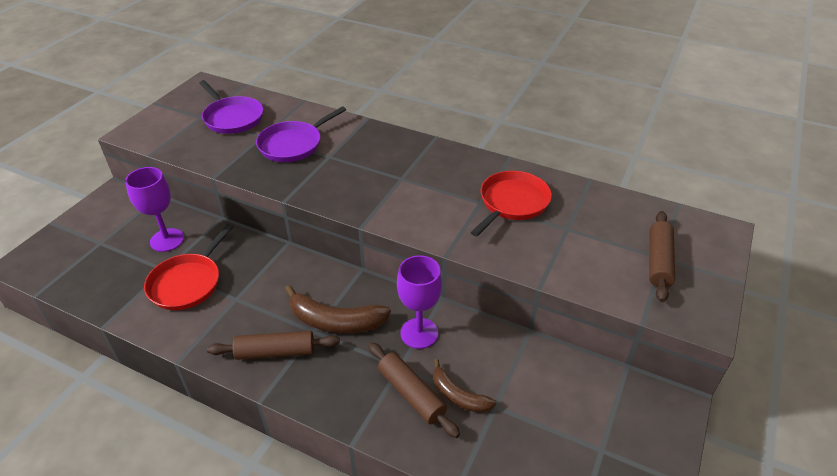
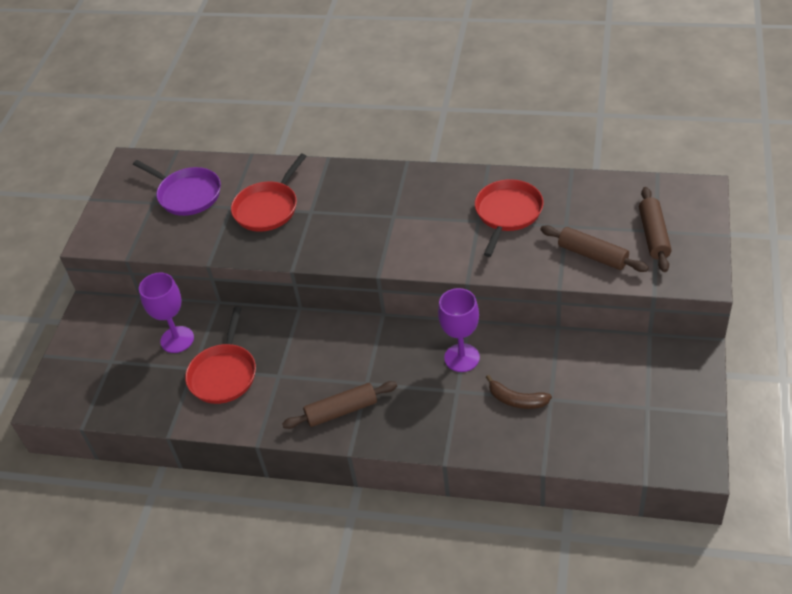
camera: 10 degrees left, 5 degrees up
purple pan [256,106,346,162] -> red pan [231,154,307,232]
brown banana [285,285,391,333] -> none
brown rolling pin [368,342,460,438] -> brown rolling pin moved to [540,225,649,272]

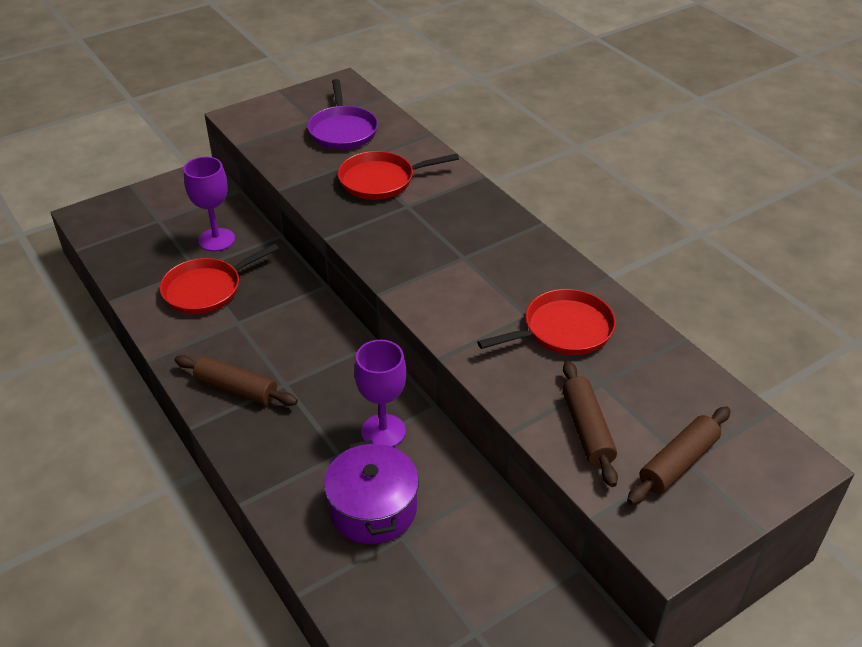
camera: 40 degrees right, 5 degrees down
brown banana [486,375,552,409] -> purple pot [324,440,419,544]

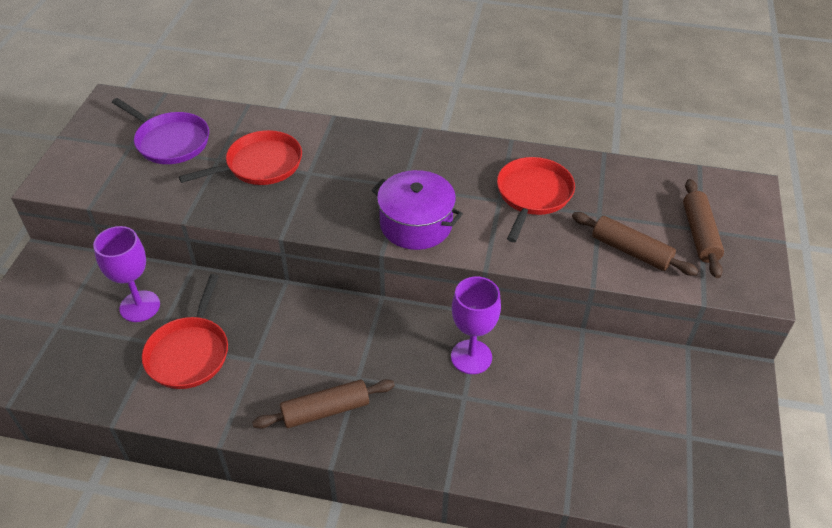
camera: 45 degrees left, 5 degrees up
purple pot [324,440,419,544] -> purple pot moved to [372,170,463,250]
red pan [338,151,459,200] -> red pan turned 150 degrees counterclockwise [179,130,302,185]

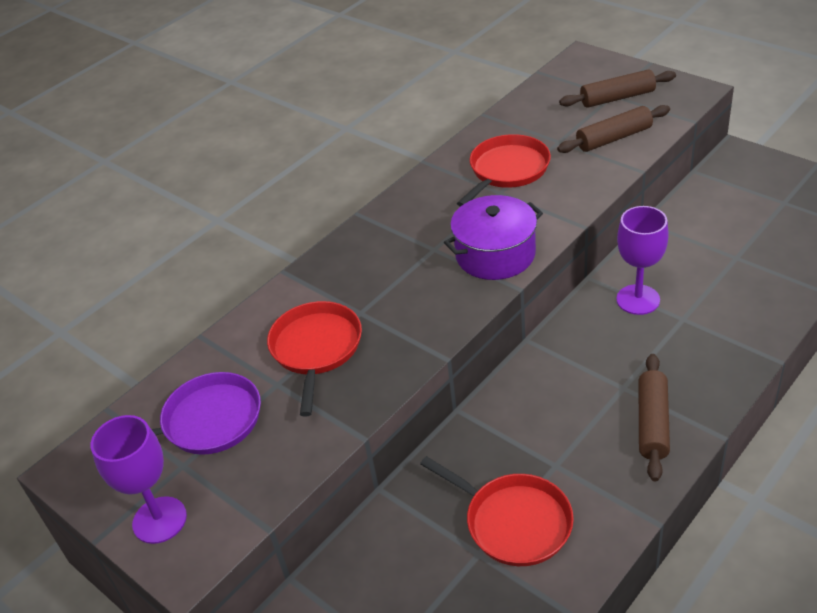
camera: 55 degrees left, 5 degrees down
purple goblet [93,226,160,322] -> purple goblet moved to [91,415,187,544]
red pan [497,157,575,242] -> red pan turned 75 degrees clockwise [457,134,551,207]
brown rolling pin [683,179,724,278] -> brown rolling pin turned 45 degrees counterclockwise [559,69,676,108]

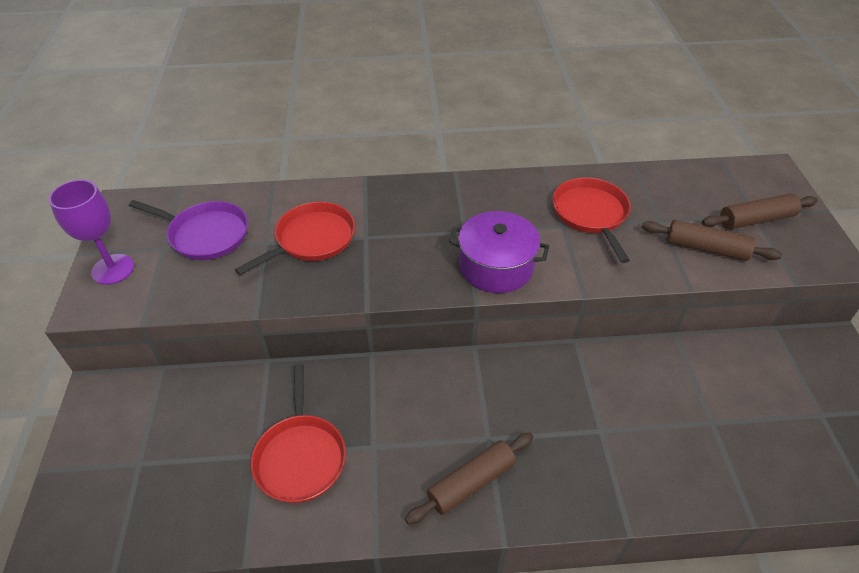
camera: 40 degrees right, 5 degrees up
red pan [457,134,551,207] -> red pan turned 90 degrees counterclockwise [552,177,631,263]
brown rolling pin [559,69,676,108] -> brown rolling pin turned 45 degrees counterclockwise [702,194,818,229]
purple goblet [616,206,669,315] -> none

